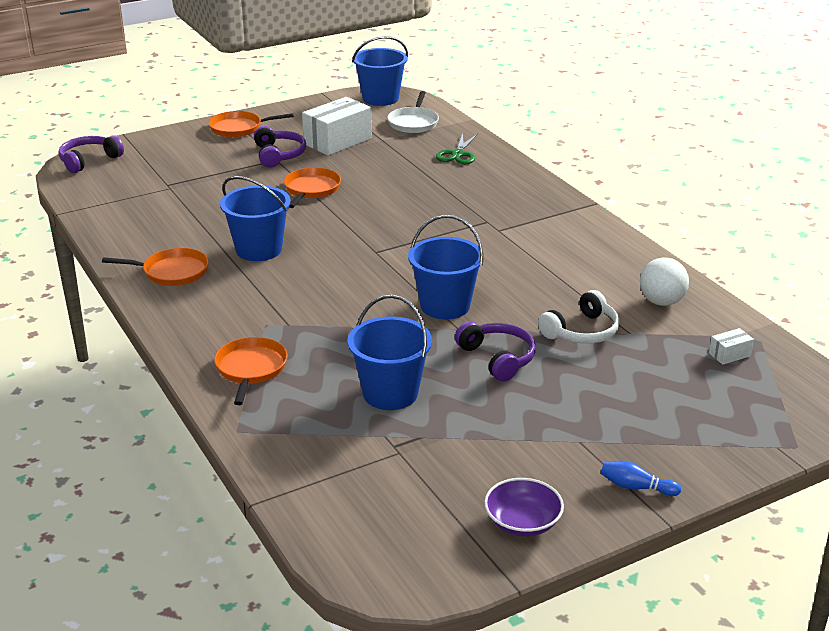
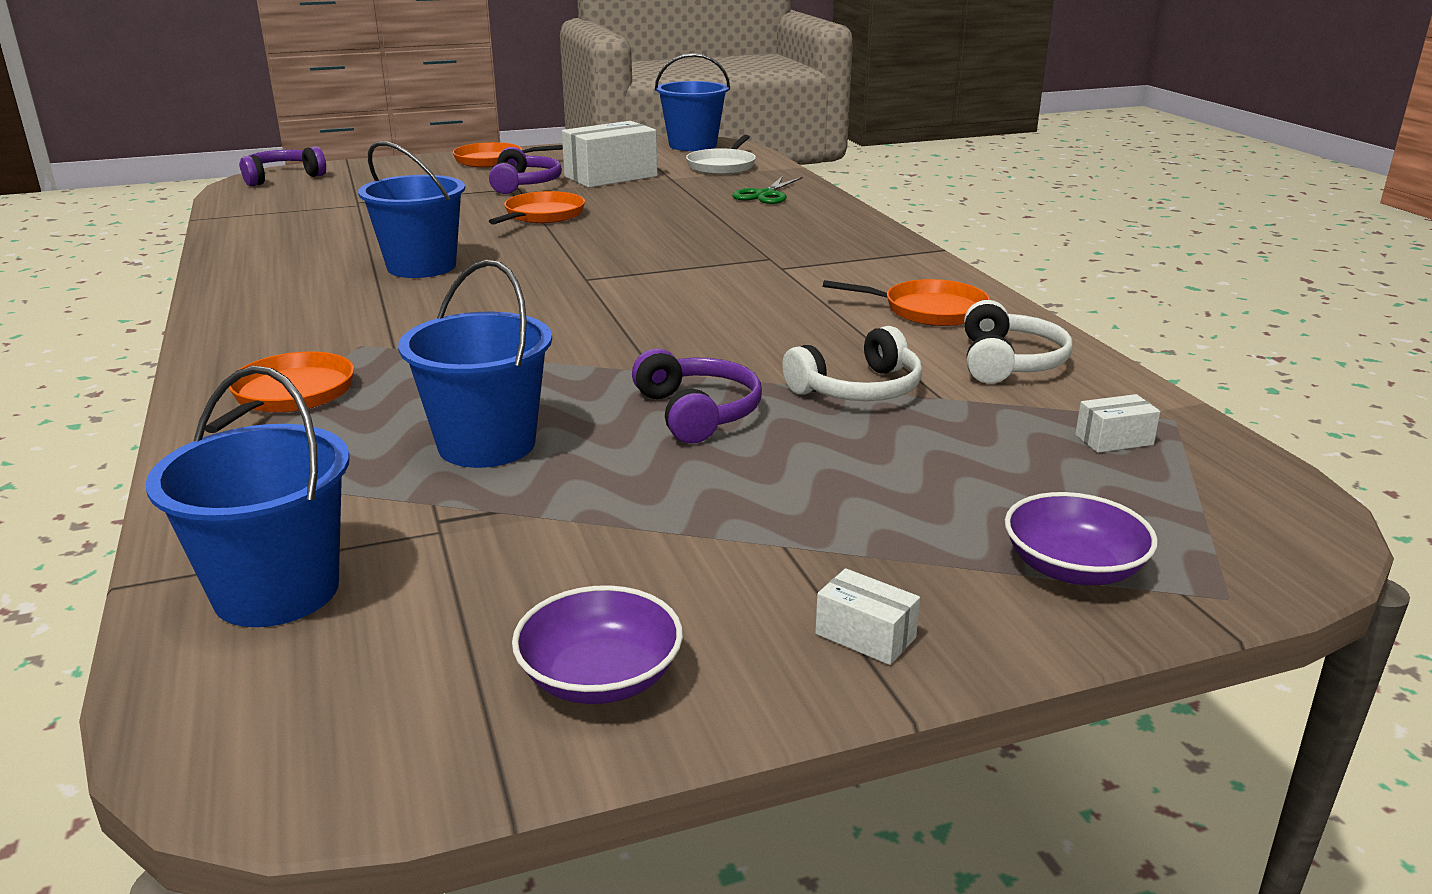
camera: 10 degrees right, 5 degrees down
orange pan [102,248,209,286] -> orange pan moved to [823,279,990,326]
blue bucket [408,215,484,319] -> blue bucket moved to [146,366,350,627]
blue bowling pin [601,461,681,496] -> white box [815,568,920,665]
white ball [640,257,689,306] -> white headphones [964,300,1073,384]
none -> purple bowl [1005,492,1158,585]

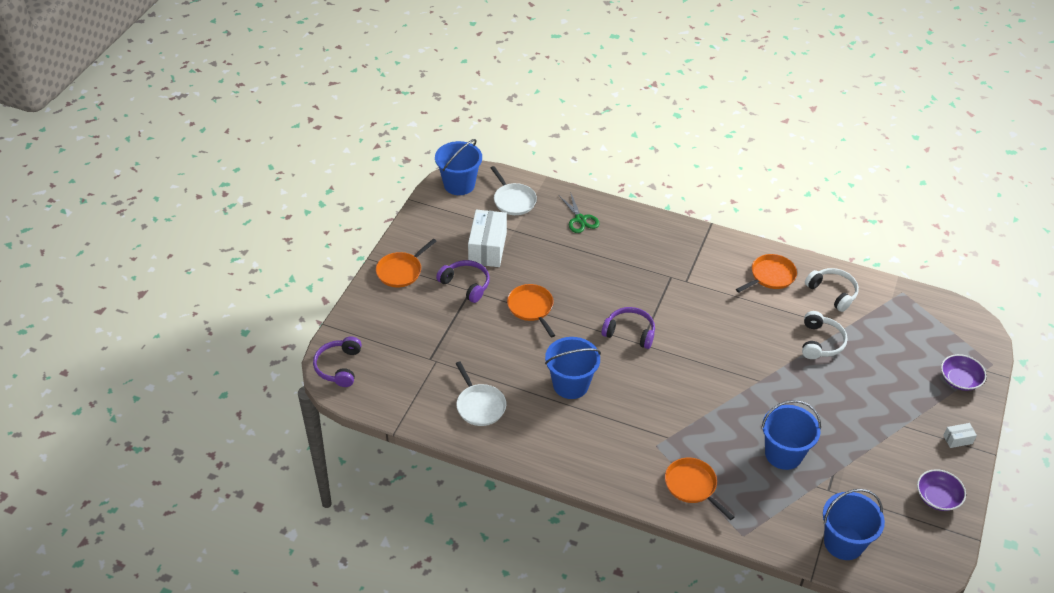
camera: 50 degrees left, 20 degrees up
purple headphones [632,349,762,444] -> purple headphones moved to [601,307,655,349]
white box [1075,394,1161,453] -> none
none -> white pan [456,361,506,426]

